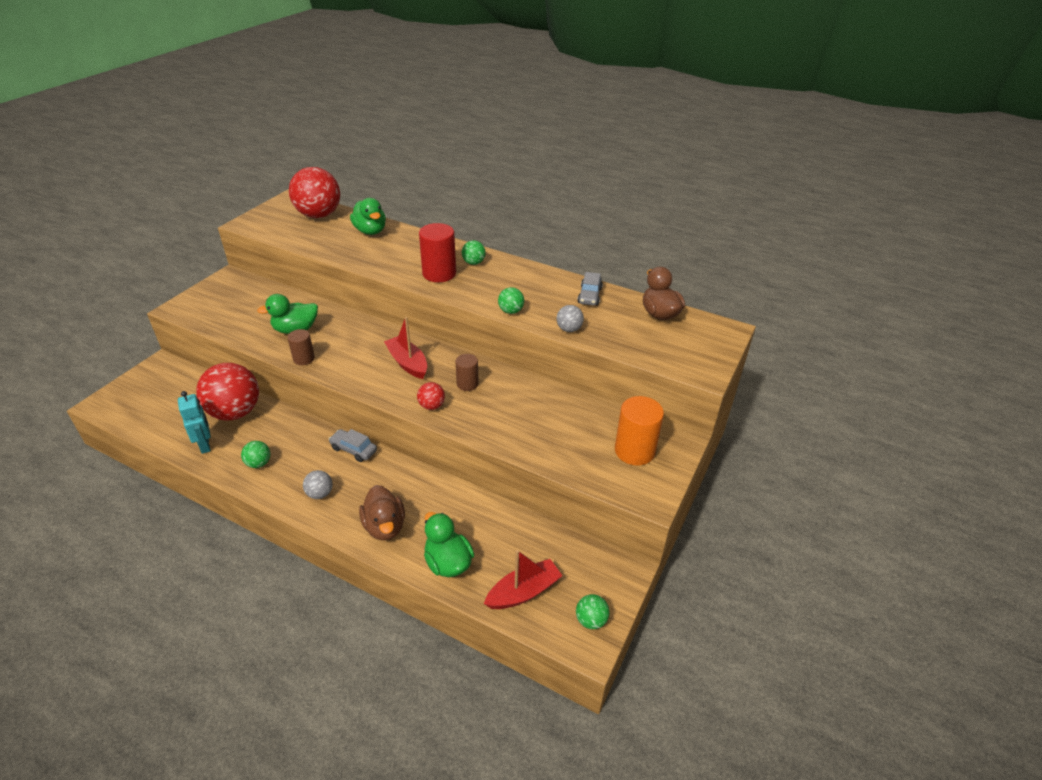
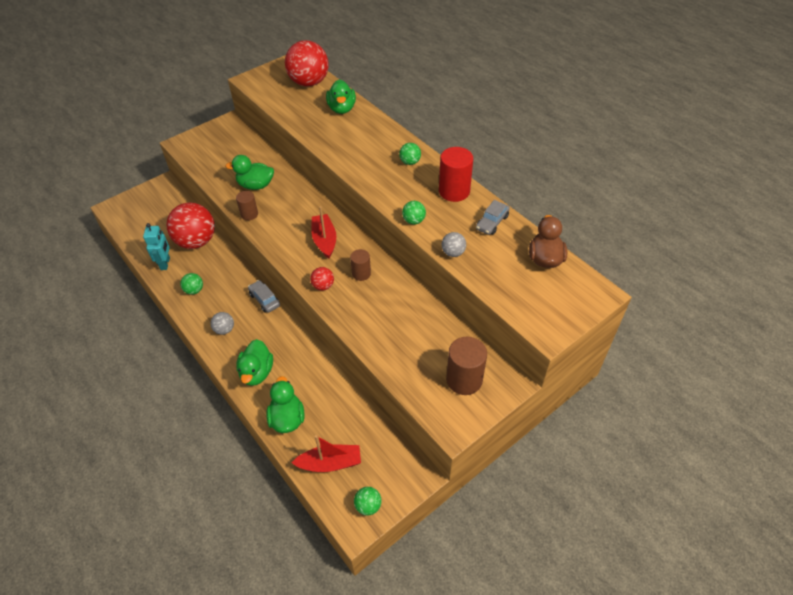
camera: 25 degrees right, 10 degrees up
brown duck [359,485,405,540] -> green duck [236,339,273,386]
red cylinder [419,223,456,282] -> red cylinder moved to [439,147,473,202]
orange cylinder [615,396,664,465] -> brown cylinder [446,337,487,395]

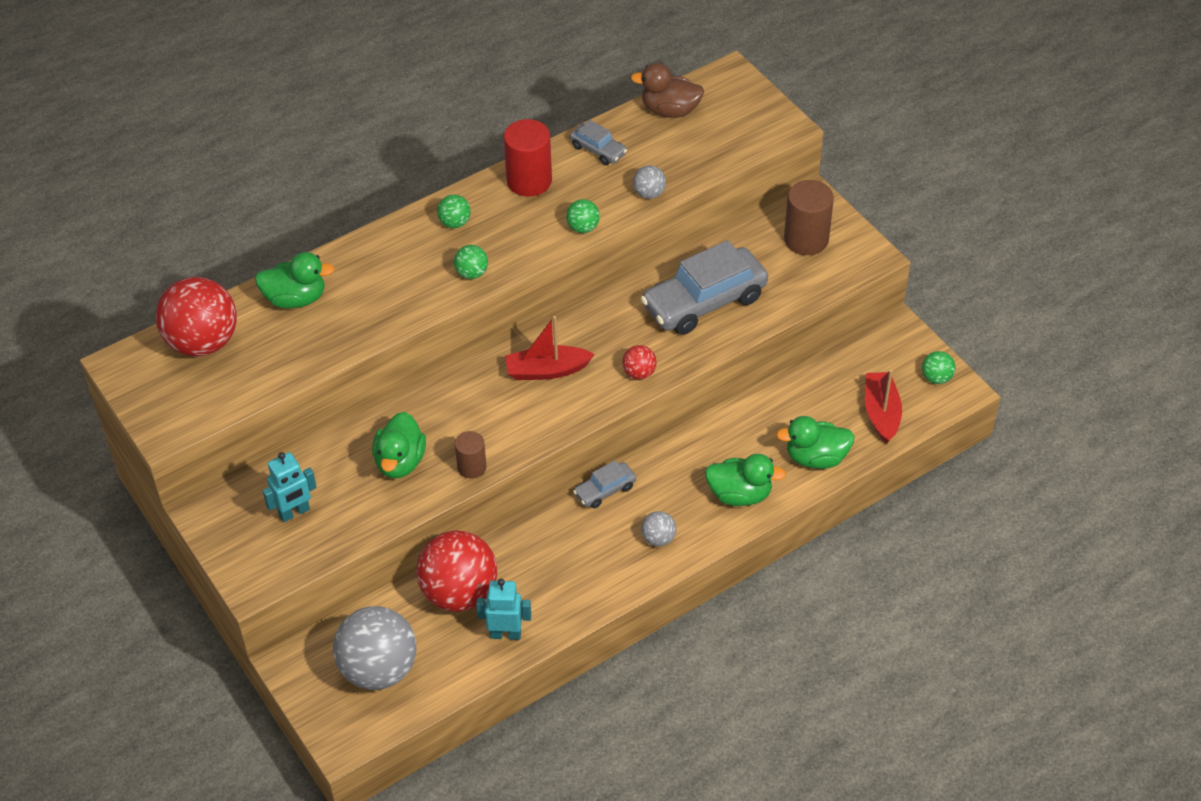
camera: 85 degrees left, 0 degrees up
green ball [180,273,203,295] -> green ball moved to [454,245,488,279]
brown cylinder [350,249,371,281] -> none
none -> turquoise robot [263,452,317,522]
none -> grey ball [333,606,416,690]
none -> grey car [641,240,768,335]

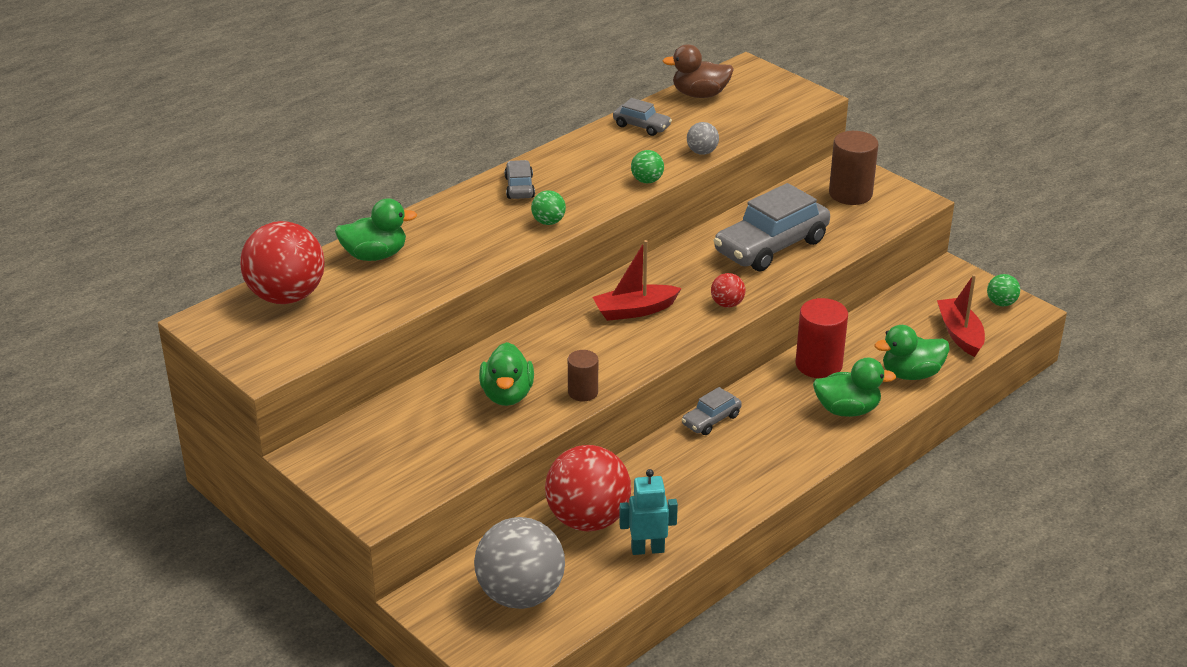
camera: 10 degrees left, 15 degrees down
turquoise robot [263,452,317,522] -> none
green ball [437,195,471,228] -> grey car [504,160,535,199]
red cylinder [504,119,552,197] -> red cylinder moved to [795,298,848,378]
grey ball [641,511,676,546] -> none

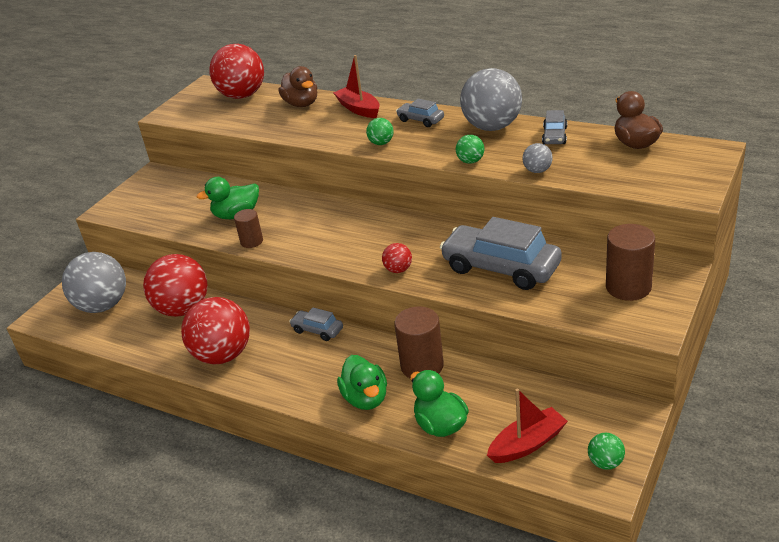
camera: 75 degrees right, 0 degrees up
green duck [335,198,417,261] -> brown duck [279,66,317,107]
grey car [504,160,535,199] -> grey car turned 120 degrees counterclockwise [396,99,444,127]
red boat [593,240,682,321] -> red boat moved to [333,55,380,118]
turquoise robot [619,469,678,555] -> none
red cylinder [795,298,848,378] -> brown cylinder [394,306,444,378]
none -> red ball [181,297,250,364]
none -> grey ball [460,68,522,131]

